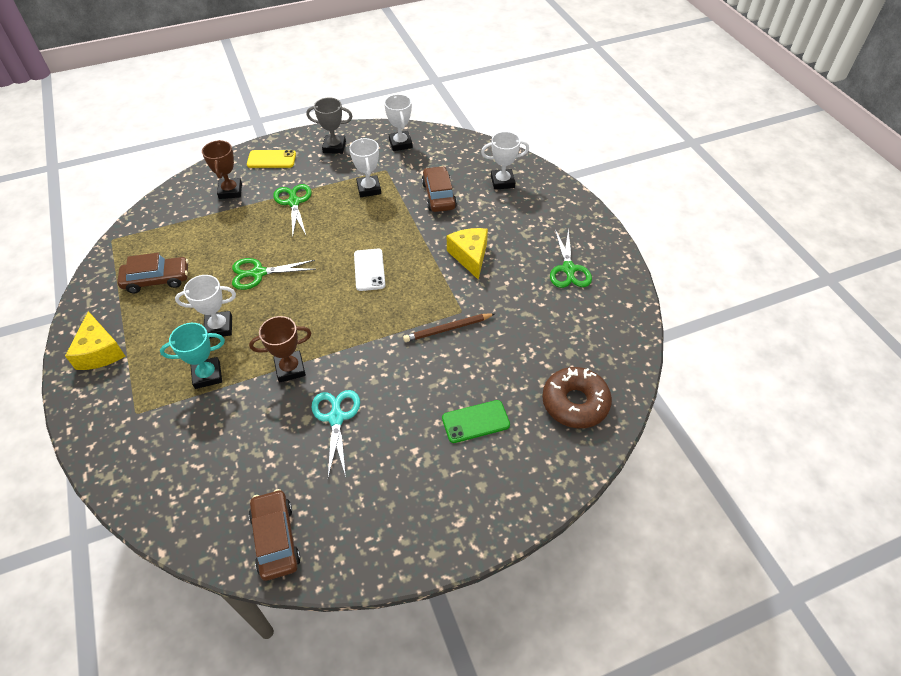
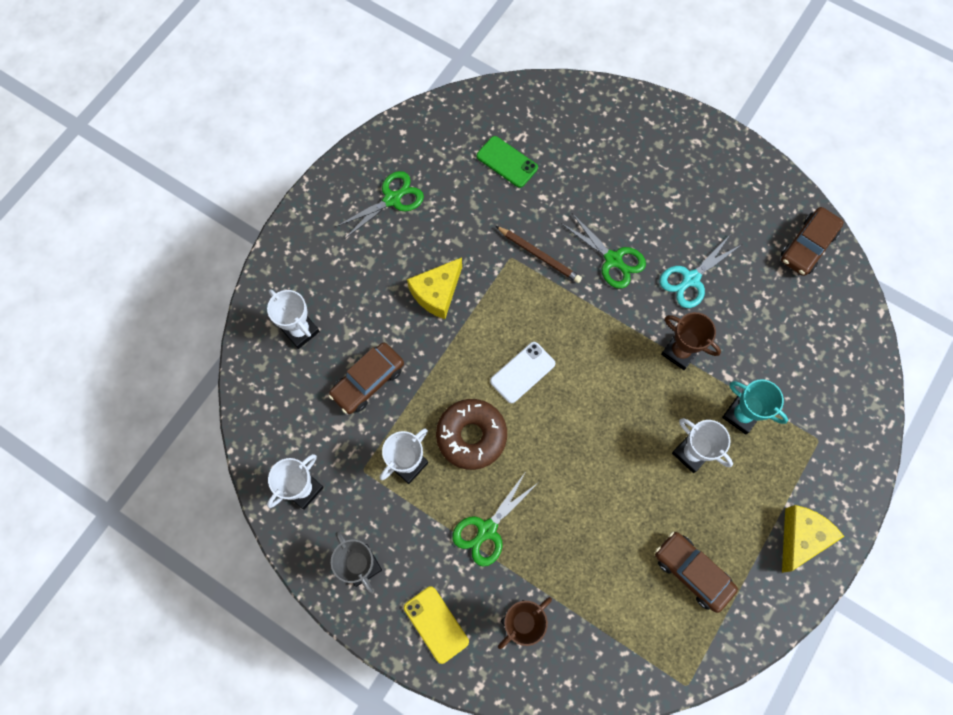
camera: 125 degrees left, 20 degrees up
green scissors [232,258,316,290] -> green scissors moved to [561,213,646,289]
green phone [442,400,510,443] -> green phone moved to [477,136,538,188]
brown donut [542,367,612,428] -> brown donut moved to [436,399,507,470]

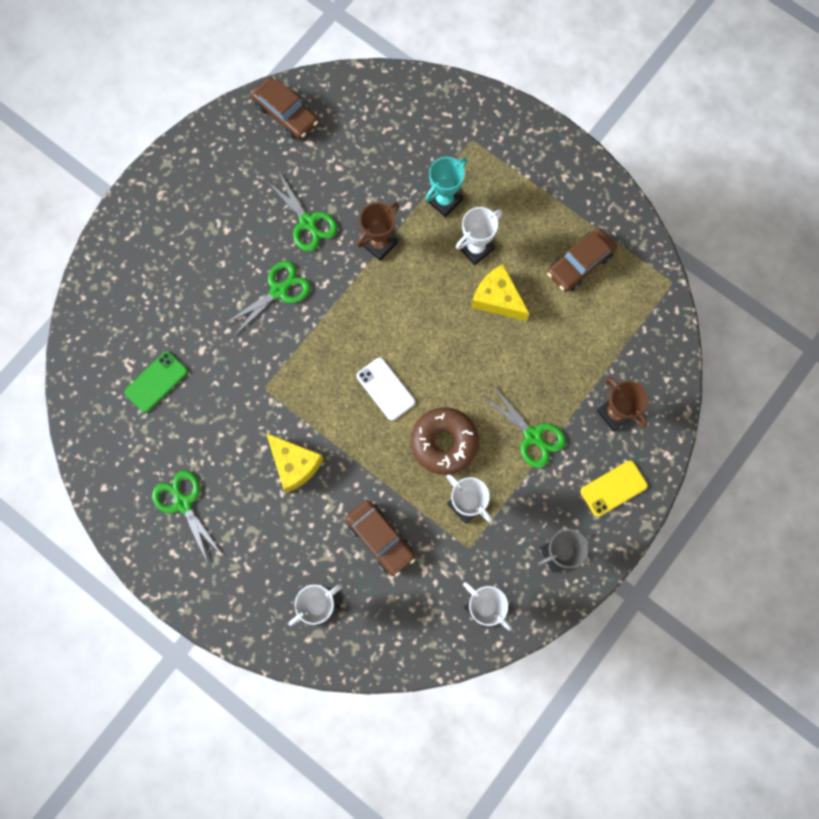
camera: 85 degrees left, 5 degrees up
brown pencil [496,226,582,283] -> none
turquoise scissors [660,235,741,308] -> green scissors [266,171,338,252]
yellow cheese [782,505,845,573] -> yellow cheese moved to [471,264,530,321]

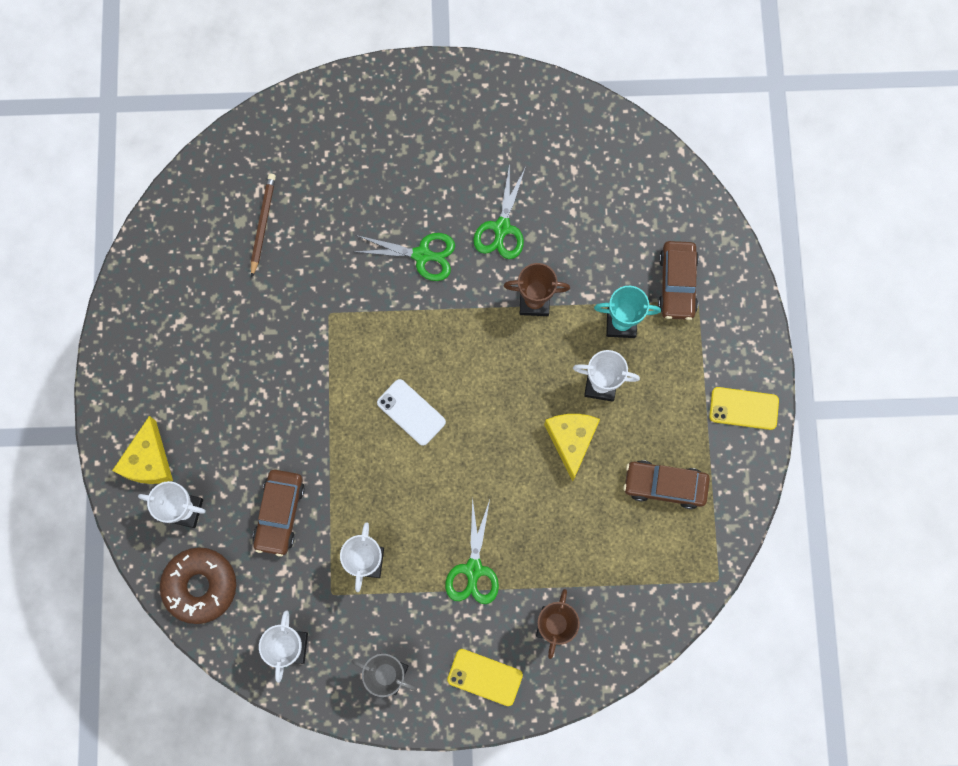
camera: 50 degrees right, 0 degrees up
green phone [125,351,188,413] -> brown pencil [251,174,276,277]
green scissors [152,470,223,563] -> none
brown car [252,77,318,139] -> brown car moved to [658,241,699,320]
yellow cheese [266,433,324,493] -> yellow cheese moved to [112,416,173,484]
white phone [357,358,415,421] -> white phone turned 60 degrees counterclockwise [377,379,446,446]
brown donut [411,407,479,475] -> brown donut moved to [160,547,236,624]
none -> yellow phone [709,387,779,430]

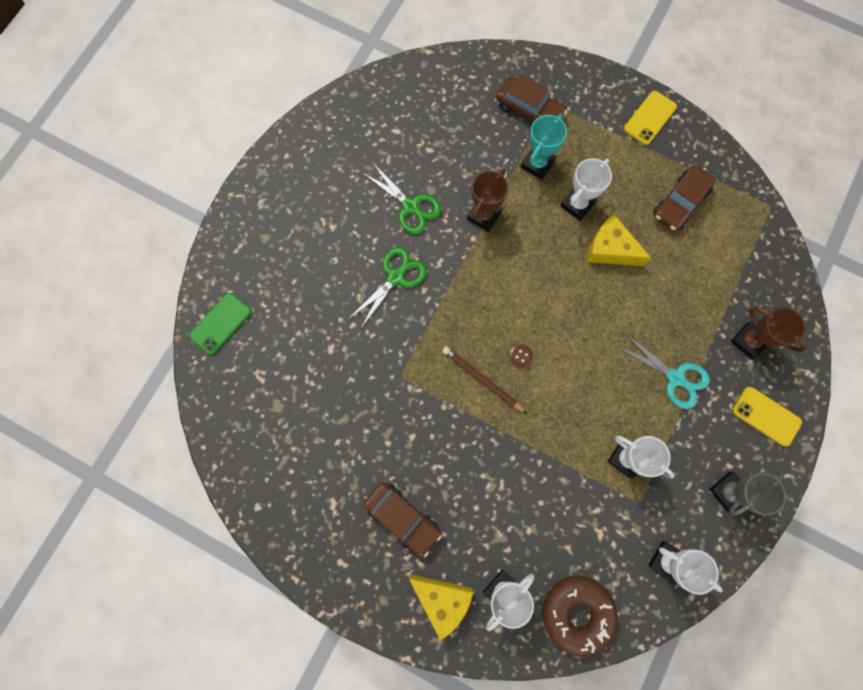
camera: 60 degrees left, 0 degrees up
brown pencil [251,174,276,277] -> brown pencil moved to [442,346,527,414]
brown car [253,470,305,557] -> brown car moved to [363,482,442,557]
white phone [377,379,446,446] -> brown button [510,344,534,368]
green scissors [445,497,499,604] -> turquoise scissors [616,334,710,409]
yellow phone [447,649,523,706] -> yellow phone turned 75 degrees clockwise [733,387,802,446]
none -> green phone [189,293,251,355]

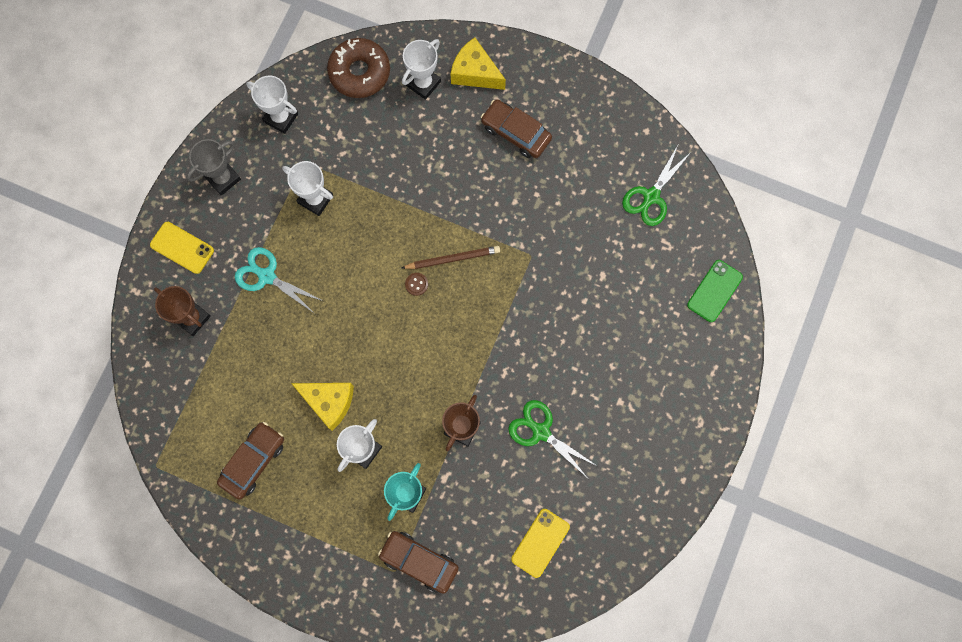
camera: 175 degrees right, 0 degrees up
green scissors [350,247,427,328] -> green scissors moved to [622,145,691,226]
brown pencil [442,346,527,414] -> brown pencil turned 45 degrees counterclockwise [402,246,500,269]
yellow phone [624,91,677,145] -> yellow phone moved to [511,509,570,578]

